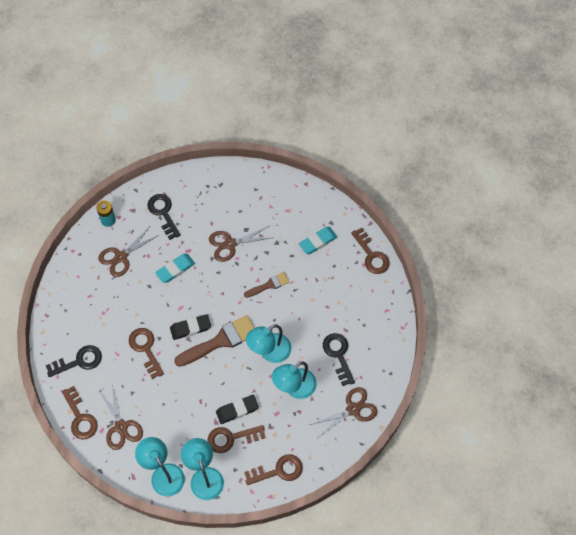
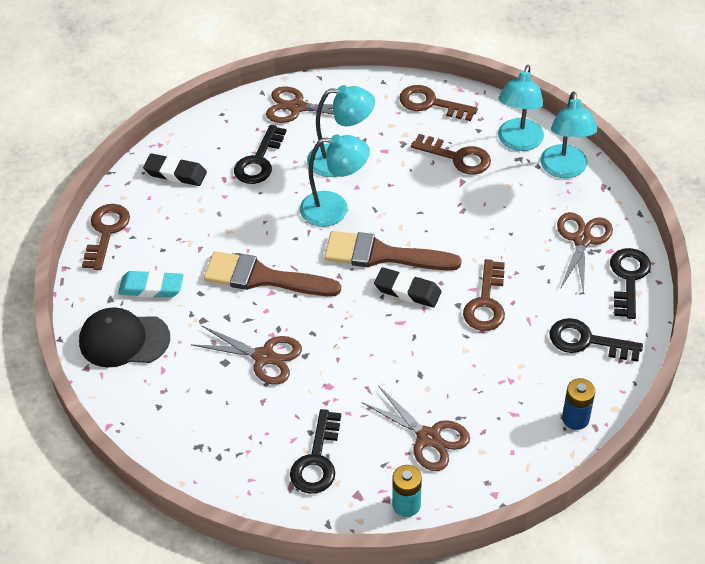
camera: 140 degrees left, 15 degrees down
brown key [62,386,98,439] -> black key [610,248,651,319]
brown scissors [98,228,159,277] -> brown scissors turned 45 degrees clockwise [362,386,470,471]
turquoise eraser [155,254,195,283] -> none
black eraser [216,395,259,424] -> black eraser moved to [143,154,207,186]
brown brush [244,272,290,298] -> brown brush [204,251,341,296], size x1.78
none -> black cap [79,307,170,367]
none -> blue battery [562,378,595,430]

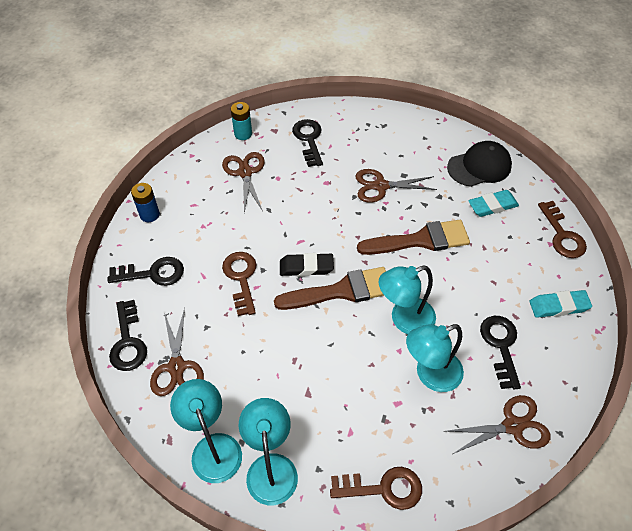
camera: 155 degrees right, 5 degrees up
black eraser [143,154,207,186] -> turquoise eraser [529,290,592,318]
brown scissors [362,386,470,471] -> brown scissors turned 60 degrees clockwise [222,152,265,213]
brown key [411,134,491,175] -> none

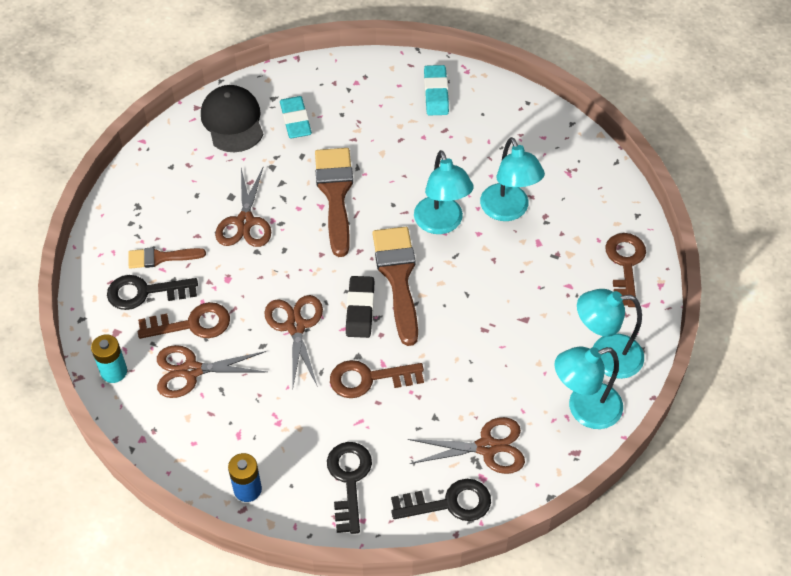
camera: 85 degrees left, 0 degrees up
brown scissors [445,395,550,454] -> brown scissors moved to [264,295,323,390]
black key [480,316,521,389] -> none
brown key [538,201,587,258] -> brown key moved to [138,302,230,339]
none -> brown brush [129,247,206,269]

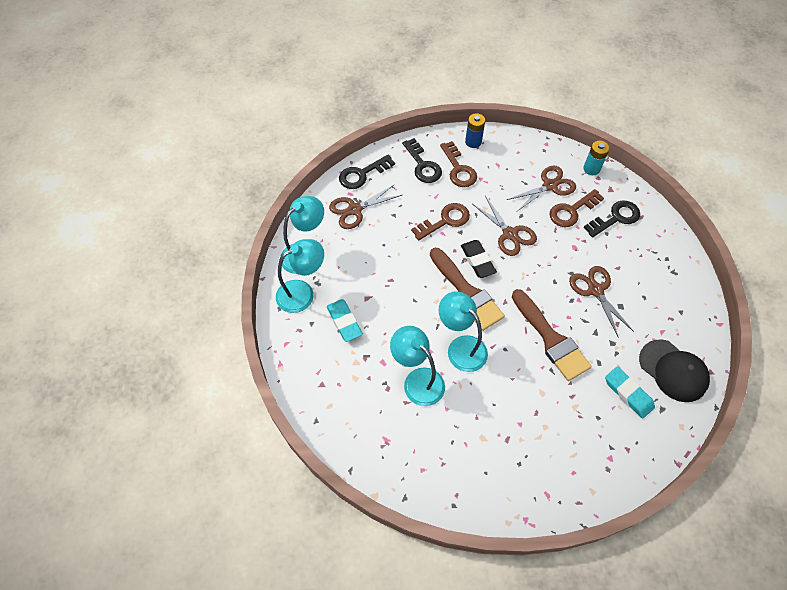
camera: 155 degrees right, 5 degrees up
brown brush [129,247,206,269] -> none
turquoise eraser [424,65,449,115] -> turquoise eraser moved to [327,299,363,342]
brown key [605,233,646,307] -> brown key moved to [440,141,477,187]

